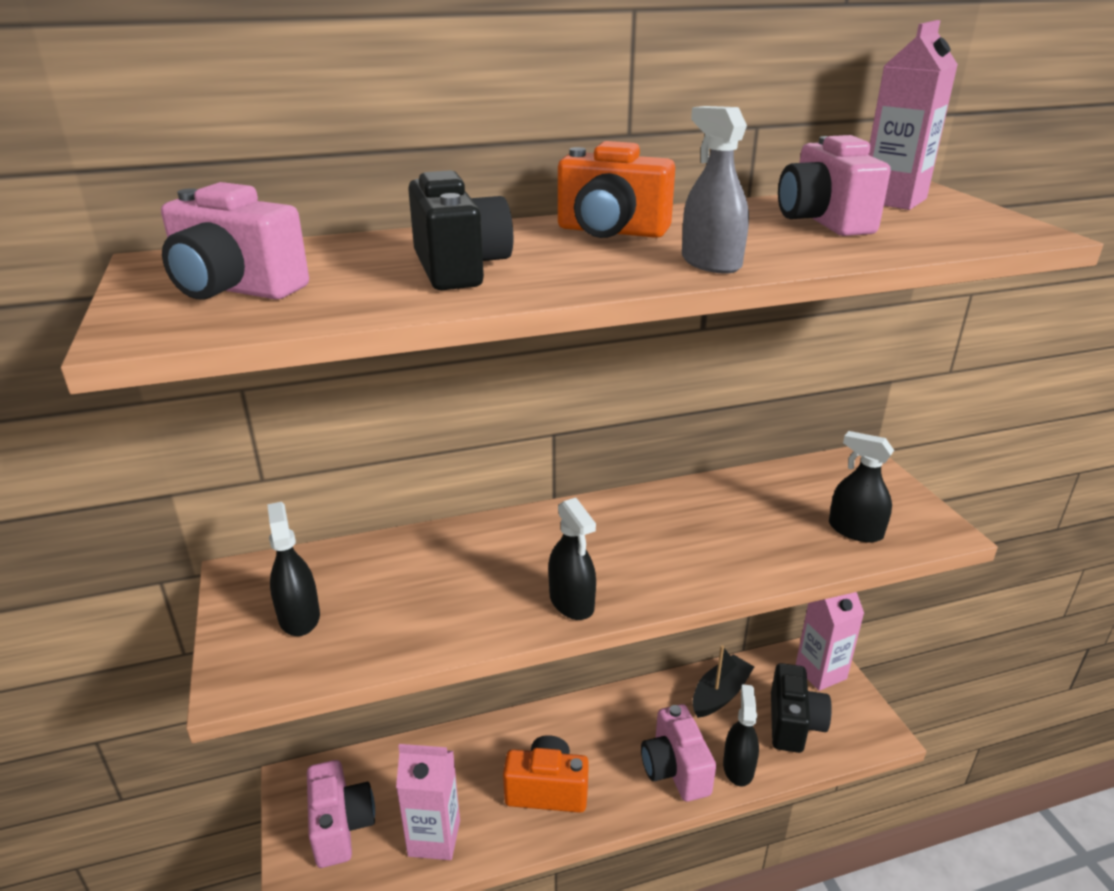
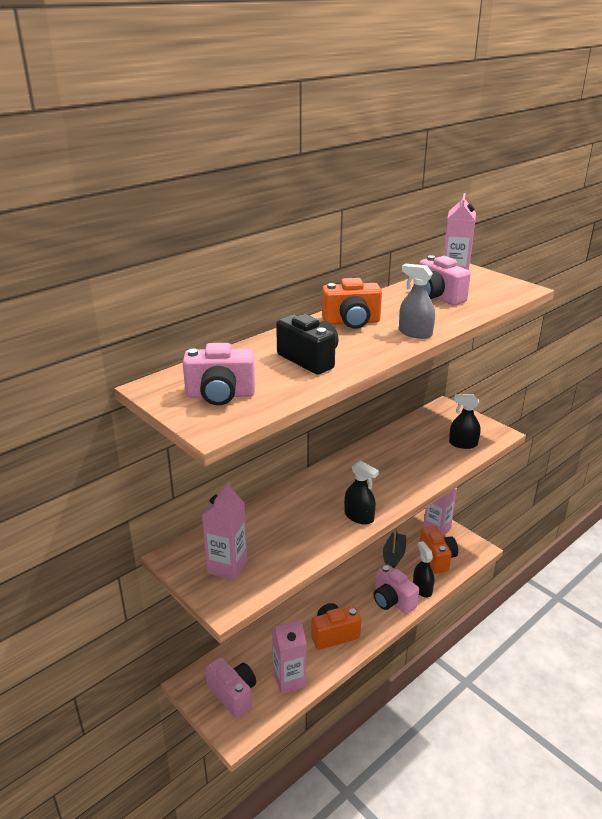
camera: 25 degrees left, 0 degrees up
black spray bottle [267,502,320,636] -> pink carton [202,482,247,580]
black camera [771,663,832,753] -> orange camera [419,526,458,574]

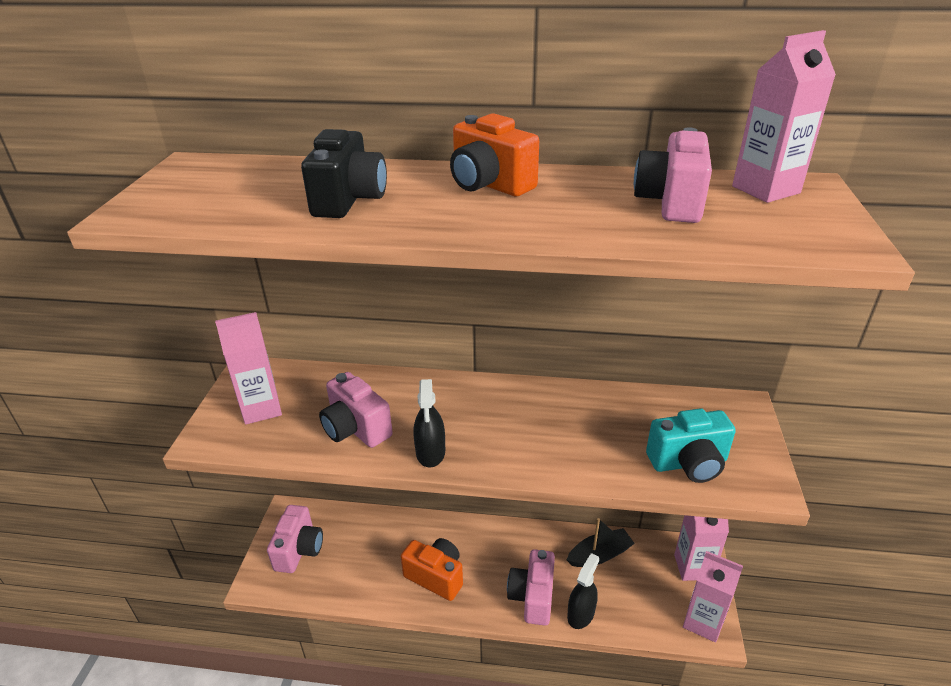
camera: 50 degrees right, 5 degrees up
pink camera [183,343,255,405] -> pink camera moved to [319,372,393,448]
pink carton [272,619,307,694] -> pink carton moved to [683,551,743,643]
grey spray bottle [399,264,435,339] -> none
orange camera [419,526,458,574] -> none
black spray bottle [449,395,481,449] -> turquoise camera [646,408,736,483]

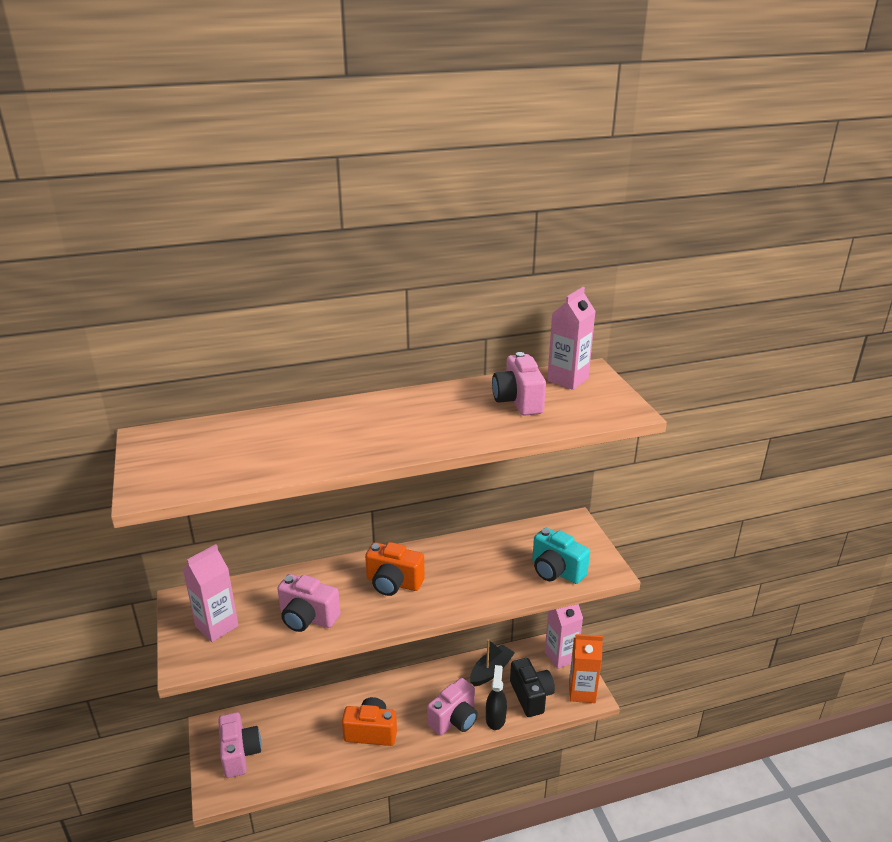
camera: 25 degrees left, 5 degrees down
black camera [301,129,387,218] -> black camera moved to [510,658,555,717]
black spray bottle [413,379,445,468] -> none
orange camera [450,113,539,196] -> orange camera moved to [365,542,425,596]
pink camera [507,549,555,626] -> pink camera turned 120 degrees counterclockwise [427,678,478,735]
turquoise camera [646,408,736,483] -> turquoise camera turned 75 degrees clockwise [532,528,590,584]
pink carton [683,551,743,643] -> orange carton [569,634,603,703]

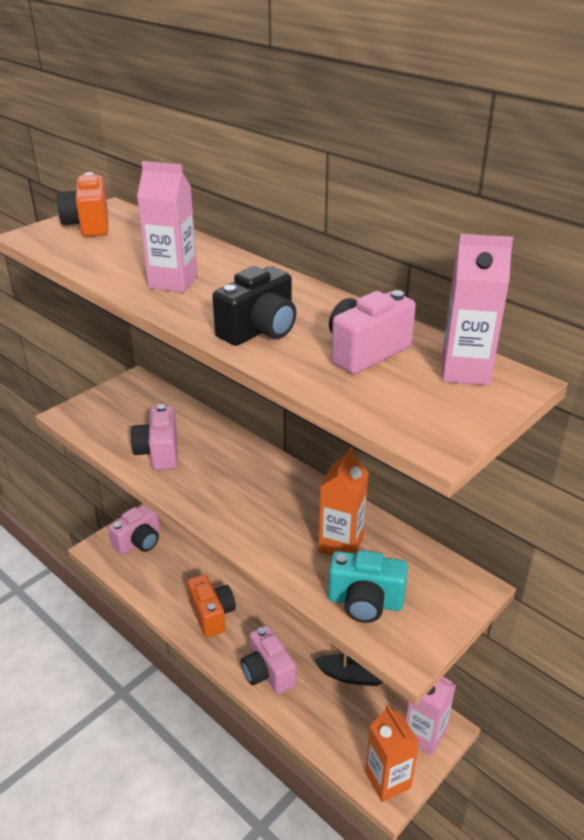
camera: 60 degrees right, 5 degrees up
pink carton [183,544,239,642] -> pink carton moved to [137,161,198,293]
orange camera [365,542,425,596] -> orange camera moved to [57,172,108,237]
pink camera [427,678,478,735] -> pink camera turned 45 degrees clockwise [241,625,296,694]
black spray bottle [486,665,507,730] -> none
black camera [510,658,555,717] -> black camera moved to [212,266,296,346]
turquoise camera [532,528,590,584] -> turquoise camera turned 90 degrees counterclockwise [328,550,408,623]
none -> orange carton [318,447,369,556]

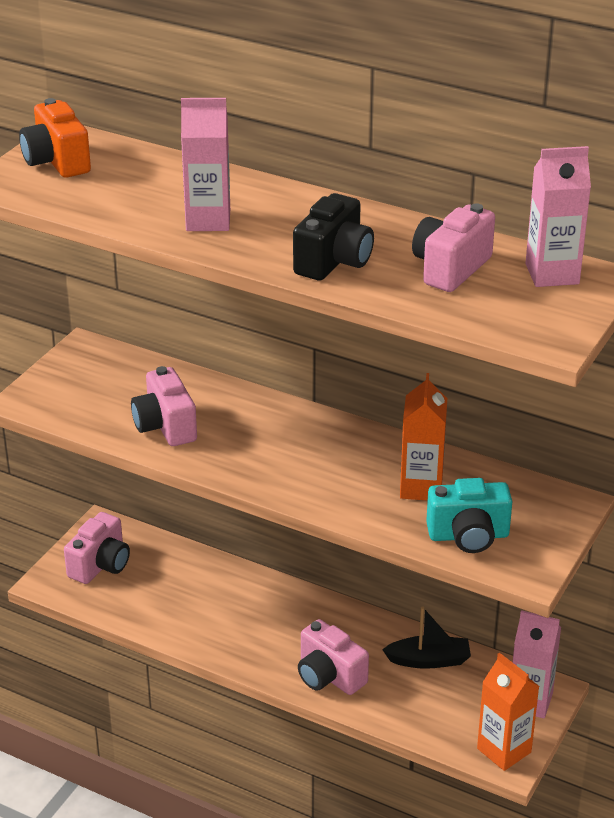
camera: 15 degrees left, 0 degrees up
orange camera [187,574,236,638] -> none

